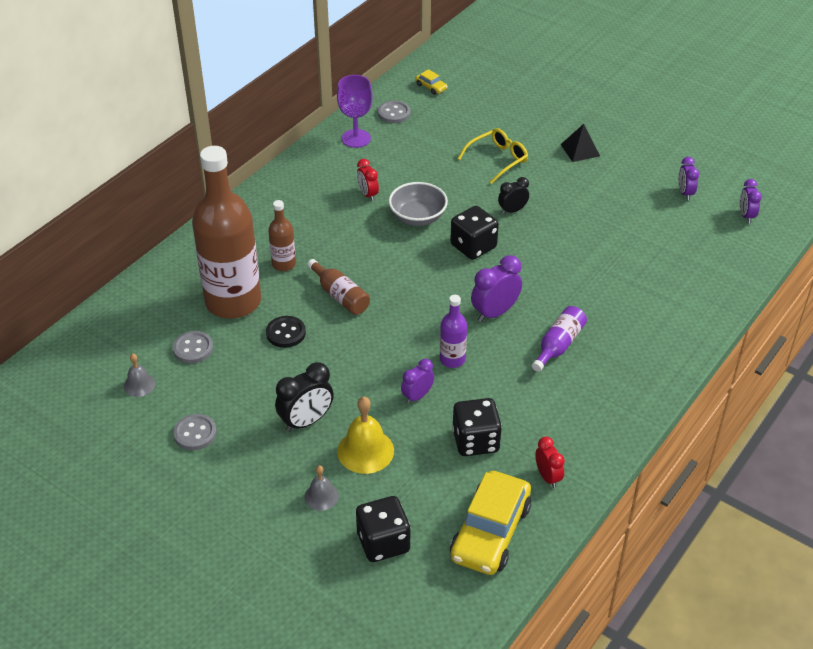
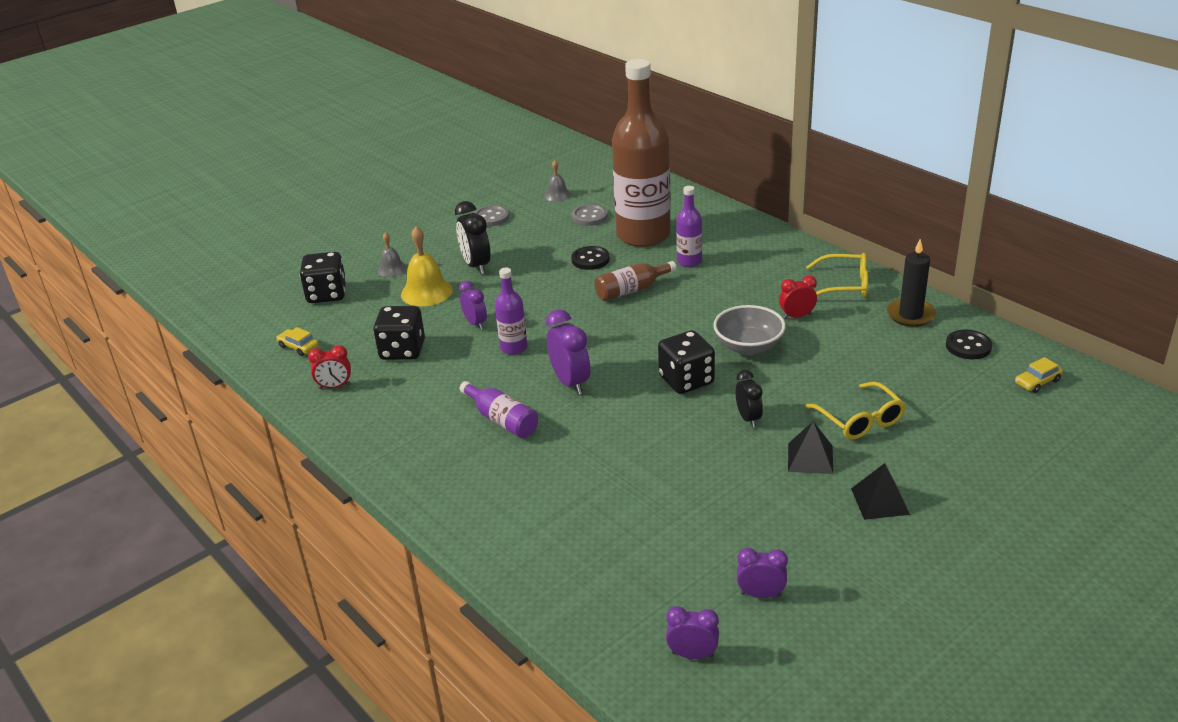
camera: 105 degrees right, 10 degrees down
brown bottle [268,200,296,271] -> purple bottle [676,186,702,267]
purple goblet [337,75,373,148] -> black candle [887,239,936,327]
grey button [378,101,410,123] -> black button [946,330,992,359]
yellow car [450,471,531,575] -> yellow car [276,327,319,356], size x0.42
none -> black pyramid [788,421,833,474]
none -> yellow glasses [806,253,868,297]

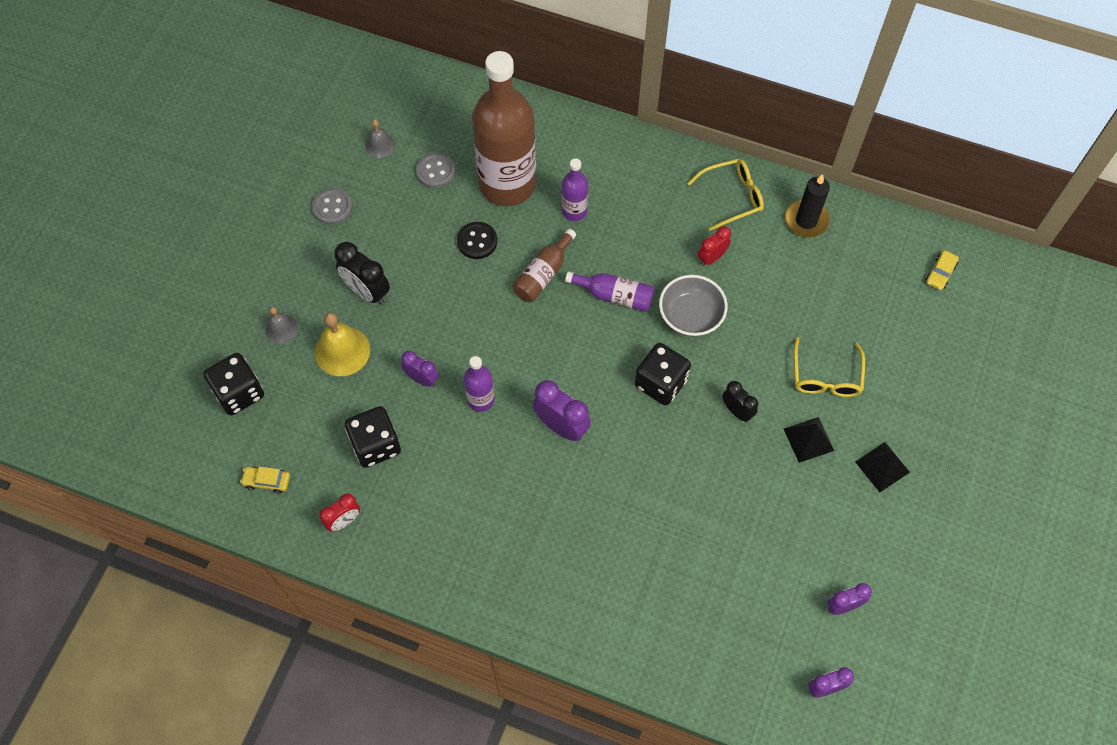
camera: 30 degrees left, 30 degrees up
purple bottle [460,381,538,438] -> purple bottle moved to [565,271,654,312]
yellow glasses [805,382,906,440] -> yellow glasses turned 60 degrees clockwise [794,337,865,397]
black button [946,330,992,359] -> none

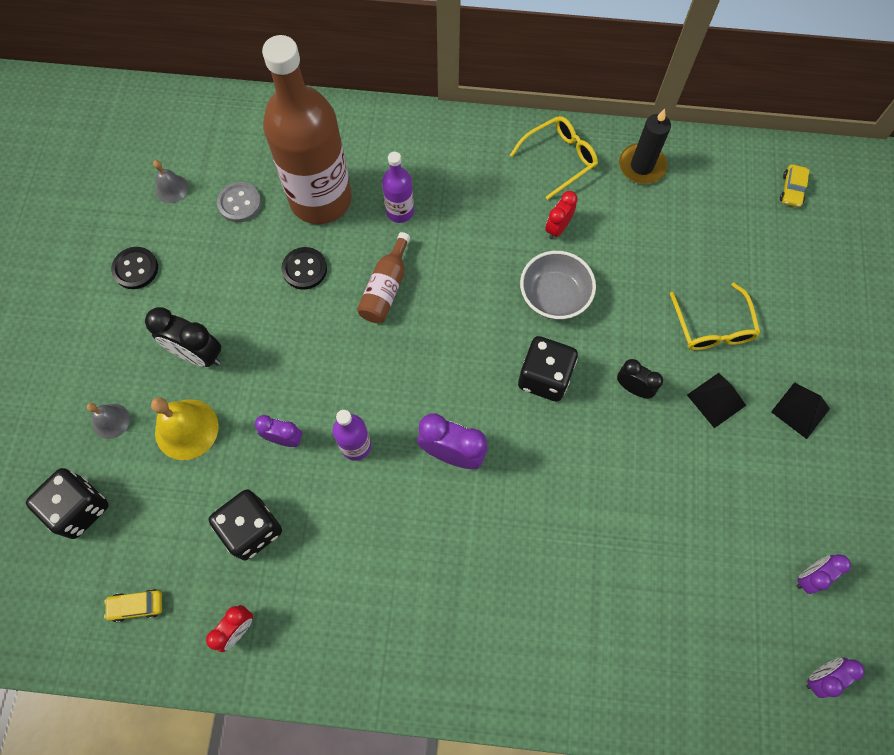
camera: 15 degrees left, 5 degrees up
grey button [312,188,353,225] -> black button [111,247,158,289]
purple bottle [565,271,654,312] -> none

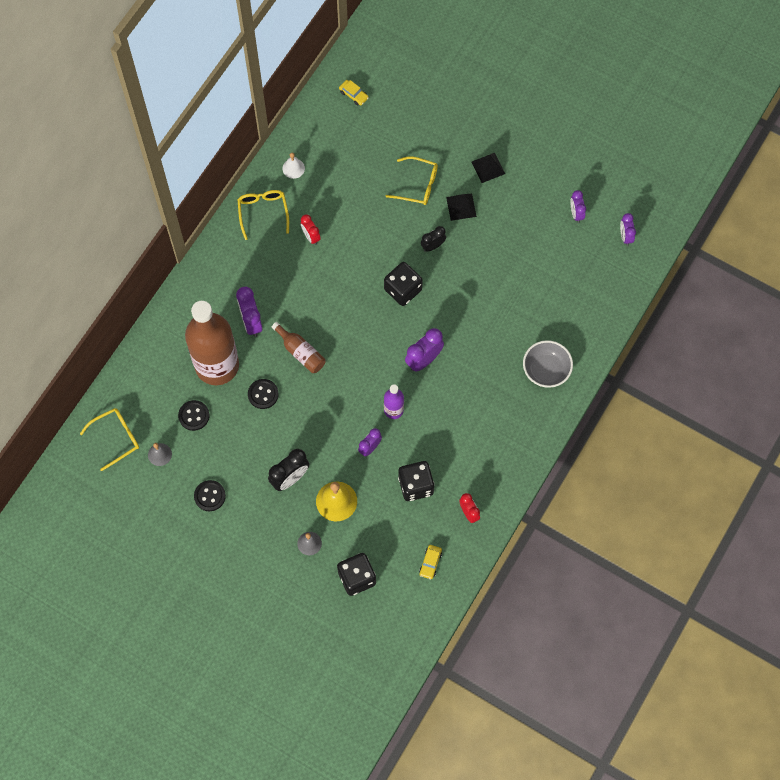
camera: 65 degrees left, 0 degrees up
grey button [217,182,261,222] -> black button [178,400,209,431]
purple bottle [382,152,414,223] -> purple clock [236,287,262,337]
grey bowl [520,251,596,320] -> grey bowl moved to [523,340,573,388]
black candle [619,109,671,184] -> white bell [282,153,305,179]
none -> yellow glasses [80,408,139,471]

